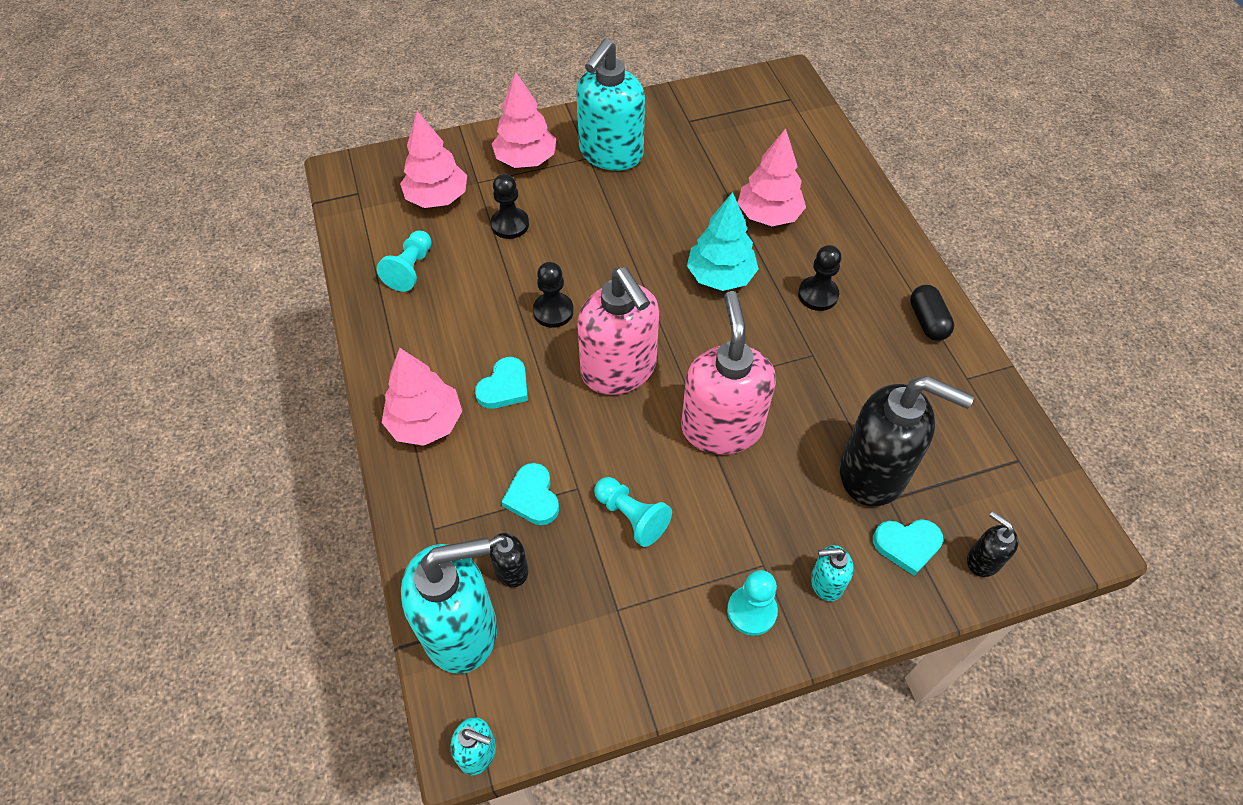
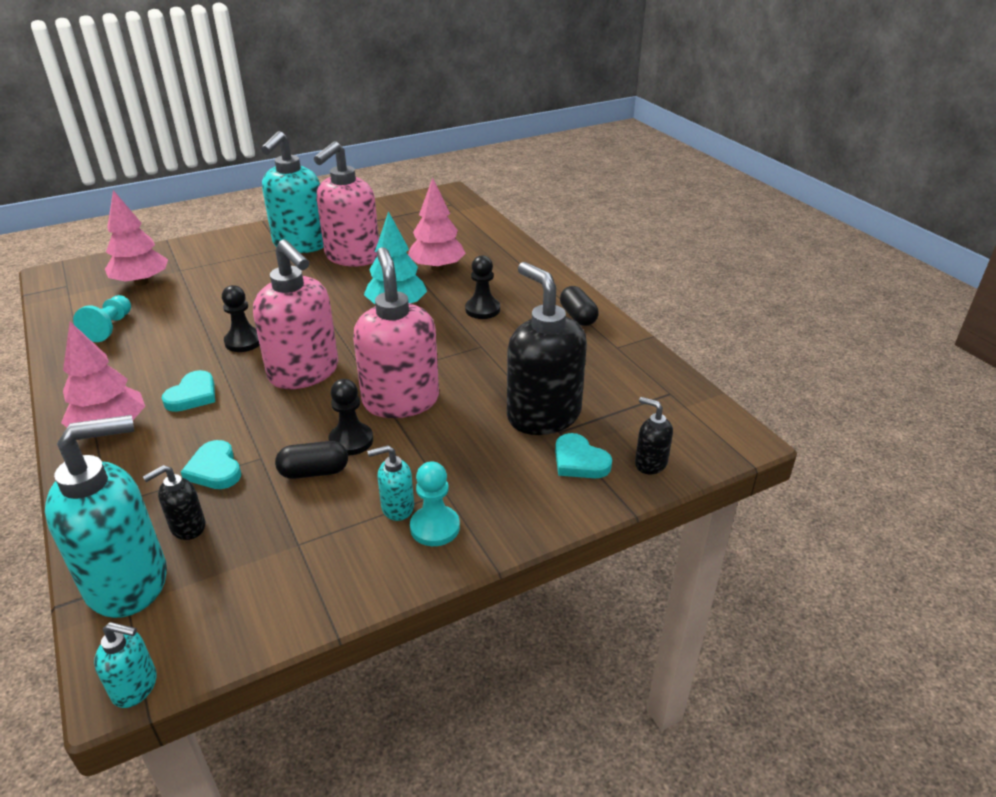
camera: 10 degrees left, 20 degrees down
black pawn [491,174,529,239] -> black pawn moved to [328,379,373,455]
pink tree [492,72,556,168] -> none
turquoise pawn [594,477,672,547] -> black capsule [275,441,348,479]
turquoise soap dispenser [811,545,853,601] -> turquoise soap dispenser moved to [367,445,414,521]
black soap dispenser [840,376,974,506] -> black soap dispenser turned 135 degrees counterclockwise [507,262,587,435]
turquoise heart [873,519,943,576] -> turquoise heart turned 60 degrees clockwise [555,433,612,478]
none -> pink soap dispenser [314,141,379,267]

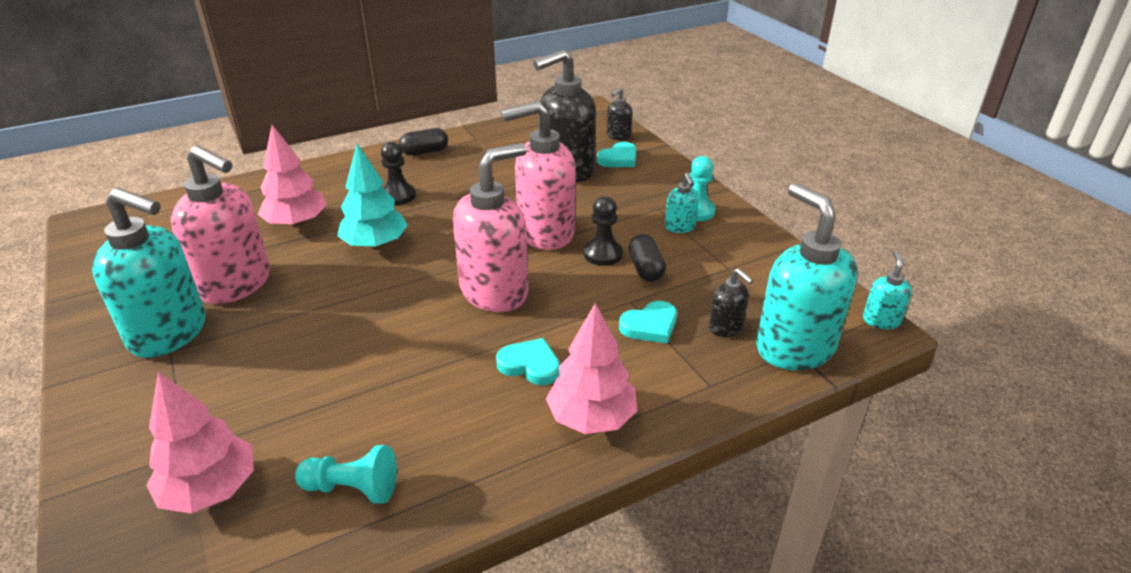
camera: 90 degrees left, 0 degrees up
black pawn [222,285,260,352] -> none

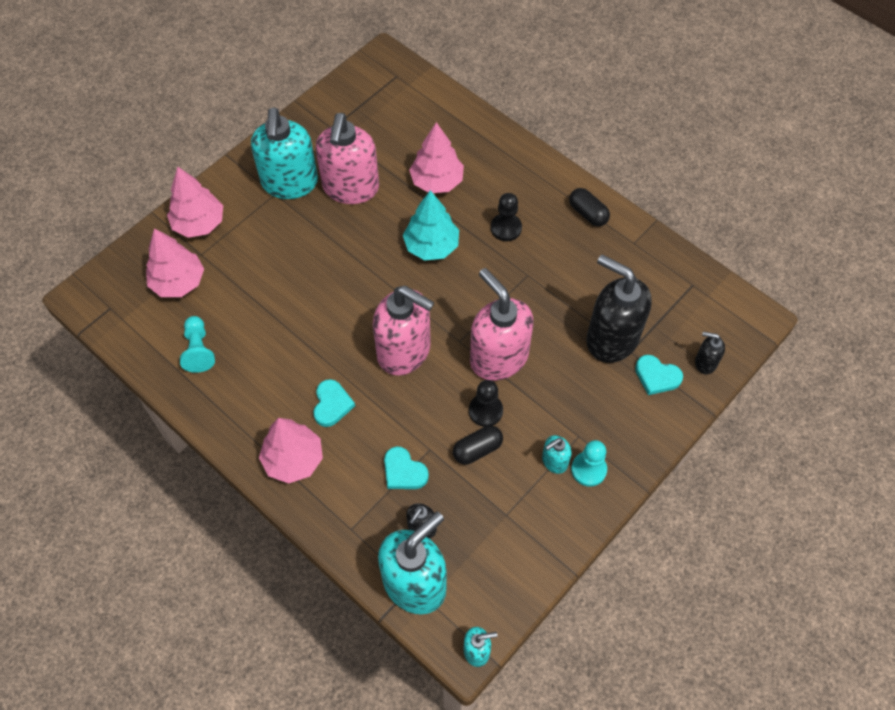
camera: 70 degrees right, 25 degrees up
none -> pink tree [167,166,223,238]

